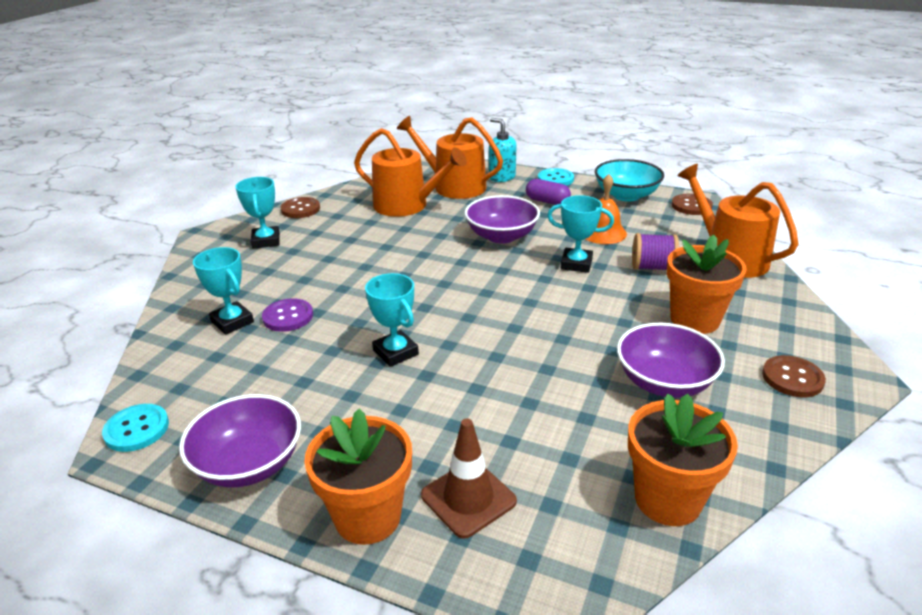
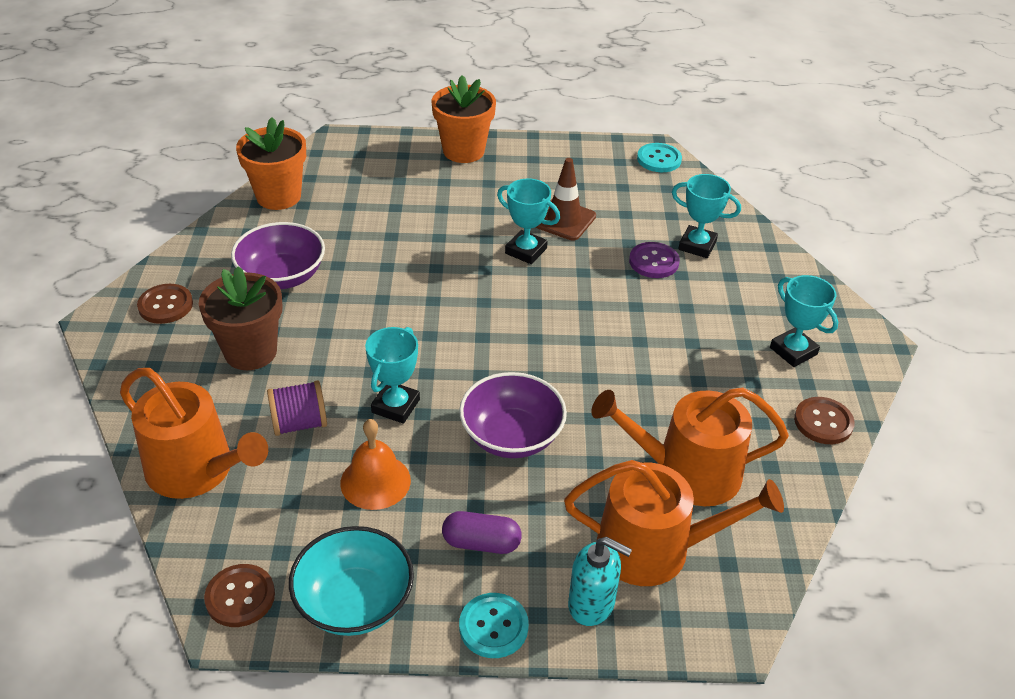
camera: 155 degrees right, 10 degrees up
purple bowl [179,394,301,487] -> none
brown traffic cone [421,419,517,539] -> brown traffic cone moved to [535,158,596,241]
turquoise trophy [547,195,614,273] -> turquoise trophy turned 60 degrees counterclockwise [365,327,420,424]
orange flower pot [667,235,747,334] -> brown flower pot [199,266,282,370]

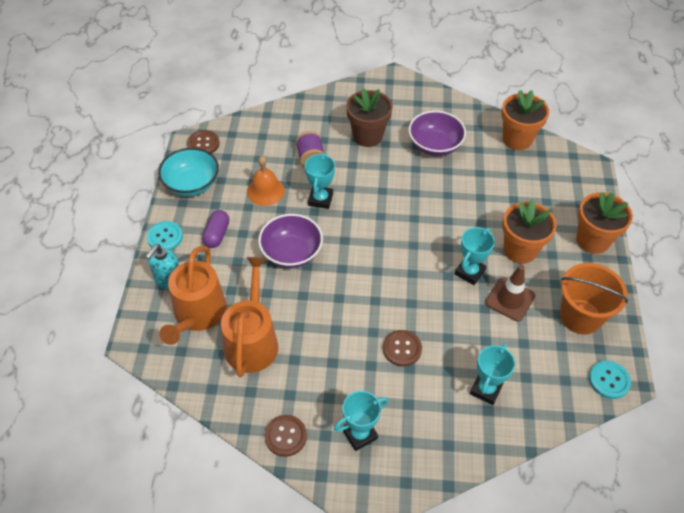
camera: 95 degrees right, 10 degrees up
orange watering can [120,368,268,499] -> none
brown button [137,284,193,324] -> brown button moved to [383,330,422,367]
turquoise trophy [365,327,420,424] -> turquoise trophy turned 75 degrees clockwise [305,153,335,209]
purple button [629,242,680,278] -> none
none -> orange flower pot [502,199,556,264]
none -> orange bucket [560,263,628,334]

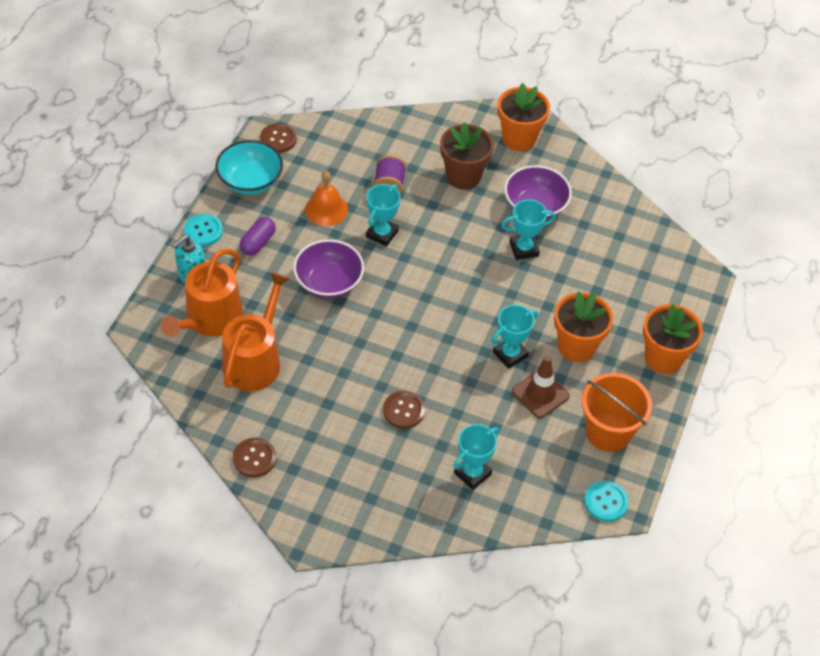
camera: 15 degrees right, 0 degrees up
turquoise trophy [334,391,388,451] -> turquoise trophy moved to [501,199,556,260]
orange flower pot [501,90,549,150] -> orange flower pot moved to [498,83,550,151]

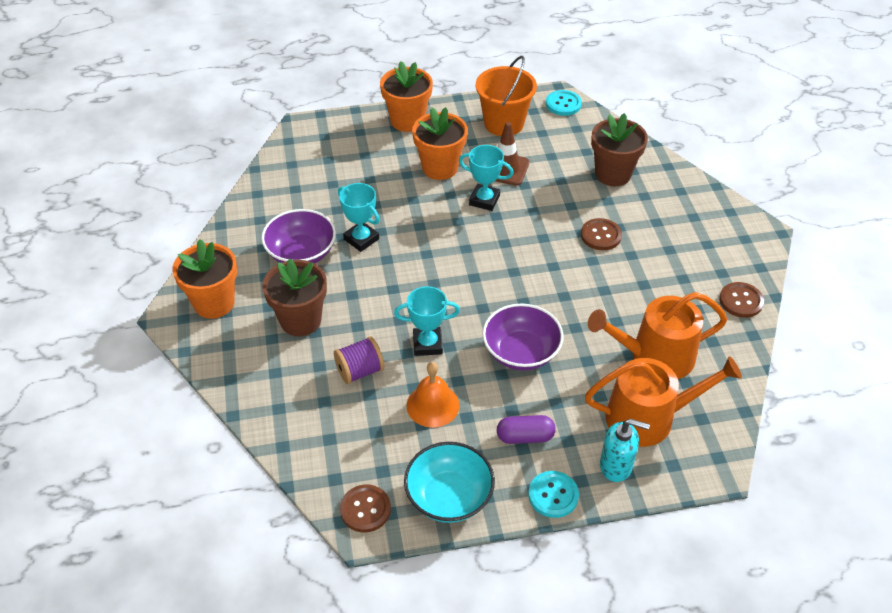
camera: 120 degrees left, 5 degrees down
turquoise trophy [454,424,499,490] -> brown flower pot [591,113,648,186]

